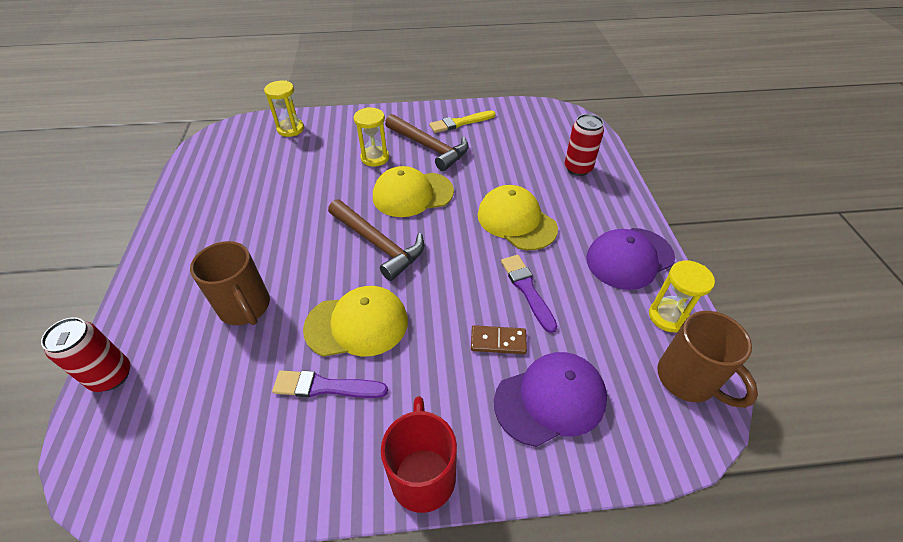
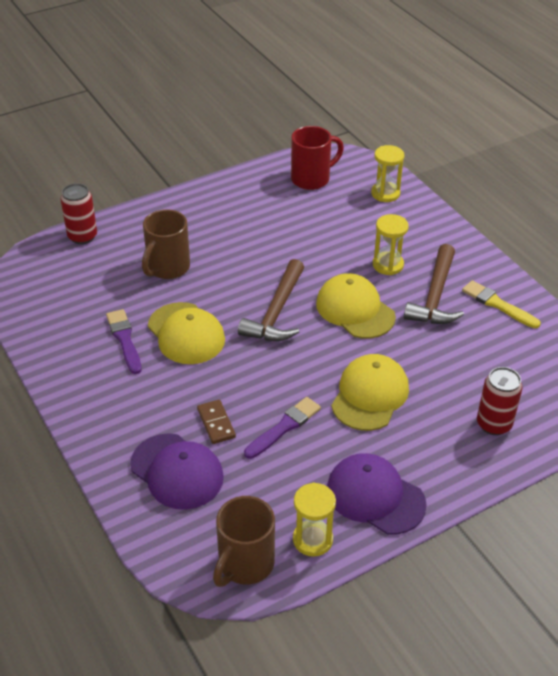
camera: 65 degrees right, 5 degrees down
red mug [381,396,457,513] -> red mug moved to [291,126,344,190]

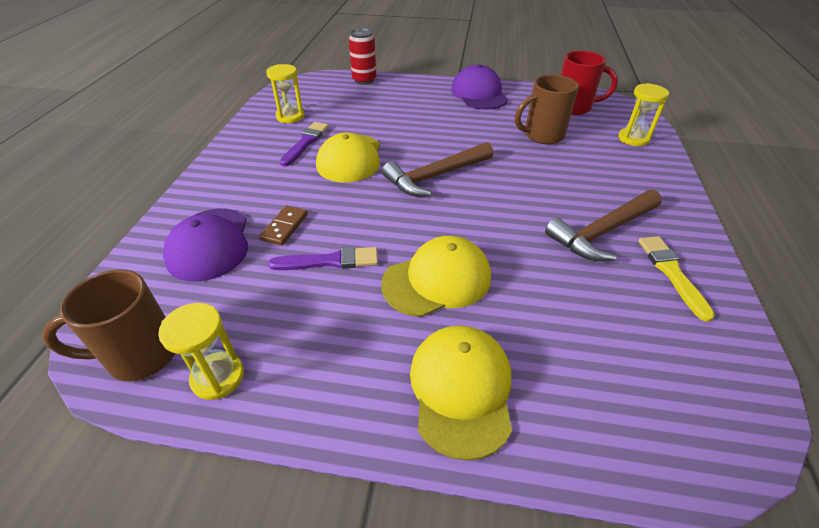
camera: 40 degrees right, 0 degrees up
brown mug [142,209,190,279] -> brown mug moved to [515,75,579,144]
yellow cap [316,273,396,338] -> yellow cap moved to [410,326,512,460]
purple cap [327,453,427,534] -> purple cap moved to [451,64,508,110]
yellow hourglass [373,214,409,275] -> yellow hourglass moved to [266,64,304,123]
red can [477,367,523,435] -> none

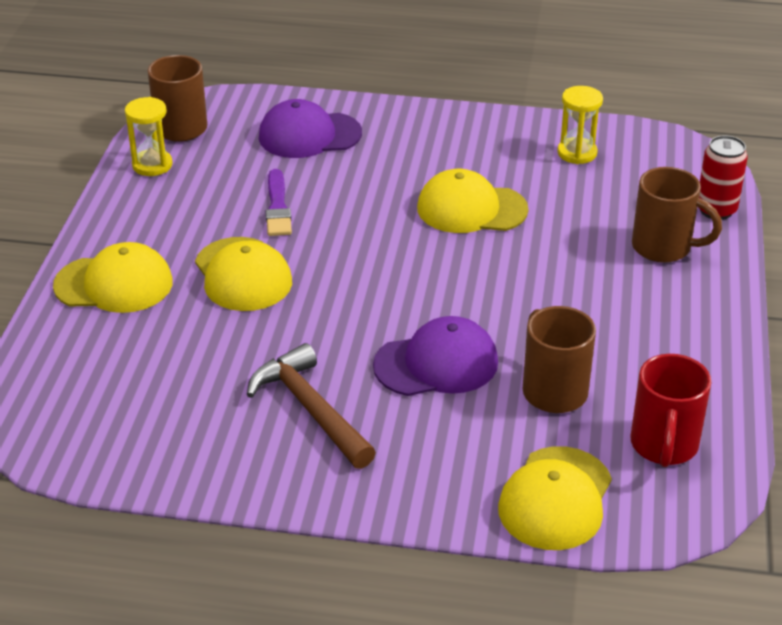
camera: 90 degrees right, 5 degrees down
brown domino [259,205,308,246] -> none
purple brush [280,122,329,166] -> none
brown hammer [382,142,494,197] -> none
purple cap [451,64,508,110] -> purple cap moved to [373,316,498,396]
yellow hourglass [618,83,669,146] -> yellow cap [498,446,612,550]
yellow brush [638,236,715,322] -> none
none -> brown mug [632,167,722,263]

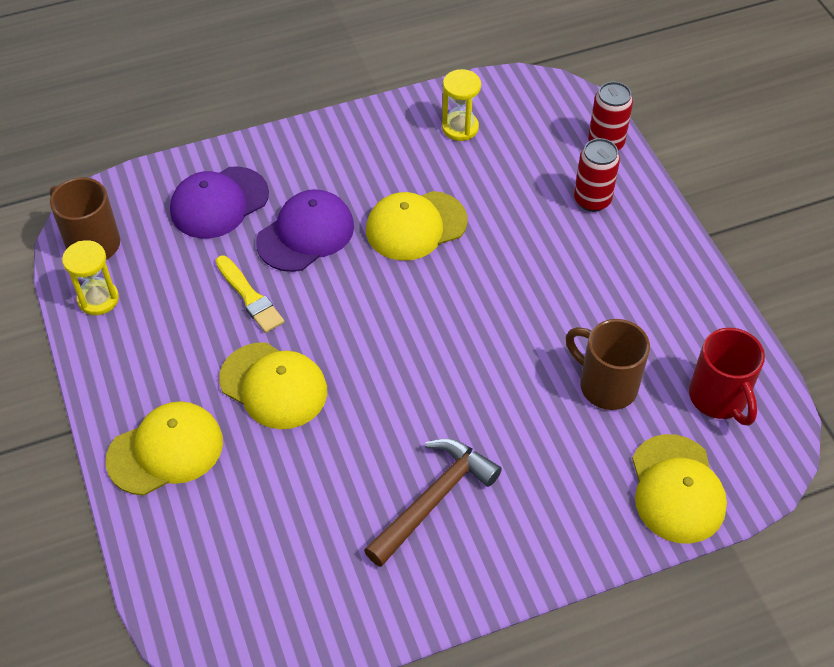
camera: 30 degrees left, 15 degrees up
brown hammer [247,343,376,469] -> brown hammer turned 105 degrees clockwise [364,439,502,567]
purple brush [266,169,292,236] -> yellow brush [216,255,284,333]
purple cap [373,316,498,396] -> purple cap moved to [256,189,354,272]
brown mug [632,167,722,263] -> red can [574,138,620,212]

